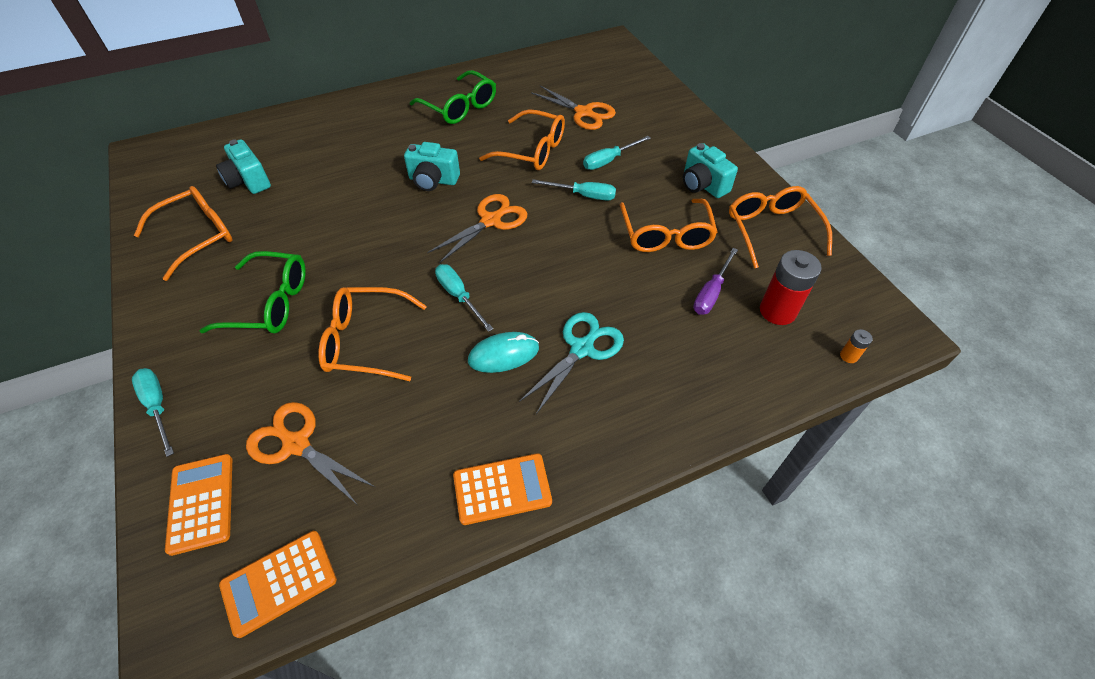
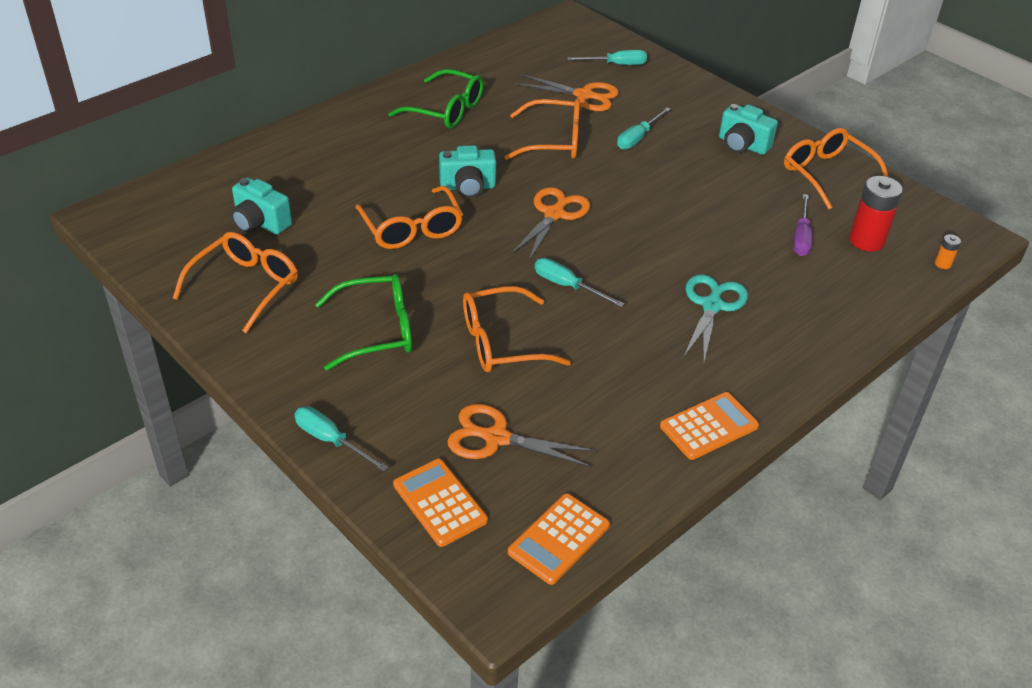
camera: 20 degrees left, 10 degrees down
turquoise mouse [468,332,539,373] -> none
turquoise screwdriver [532,179,616,201] -> turquoise screwdriver moved to [567,50,647,65]
orange glasses [620,199,718,252] -> orange glasses moved to [355,186,463,249]

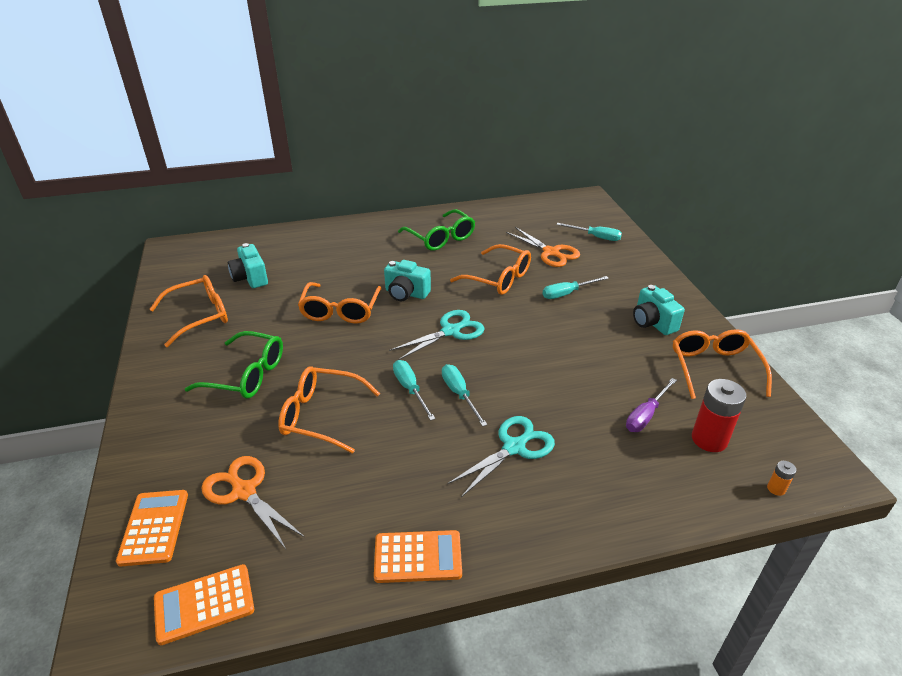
camera: 30 degrees right, 5 degrees down
turquoise screwdriver [294,406,389,472] -> turquoise screwdriver moved to [442,364,488,427]
orange scissors [511,187,590,261] -> turquoise scissors [389,310,485,360]

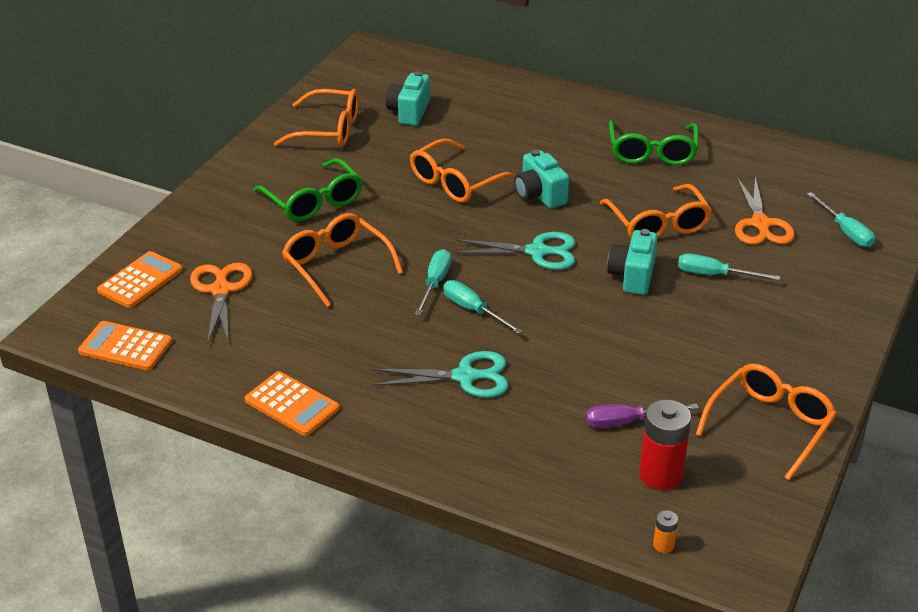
camera: 40 degrees right, 0 degrees up
turquoise screwdriver [442,364,488,427] -> turquoise screwdriver turned 60 degrees counterclockwise [443,280,523,334]
turquoise camera [633,285,685,335] -> turquoise camera moved to [607,229,658,295]

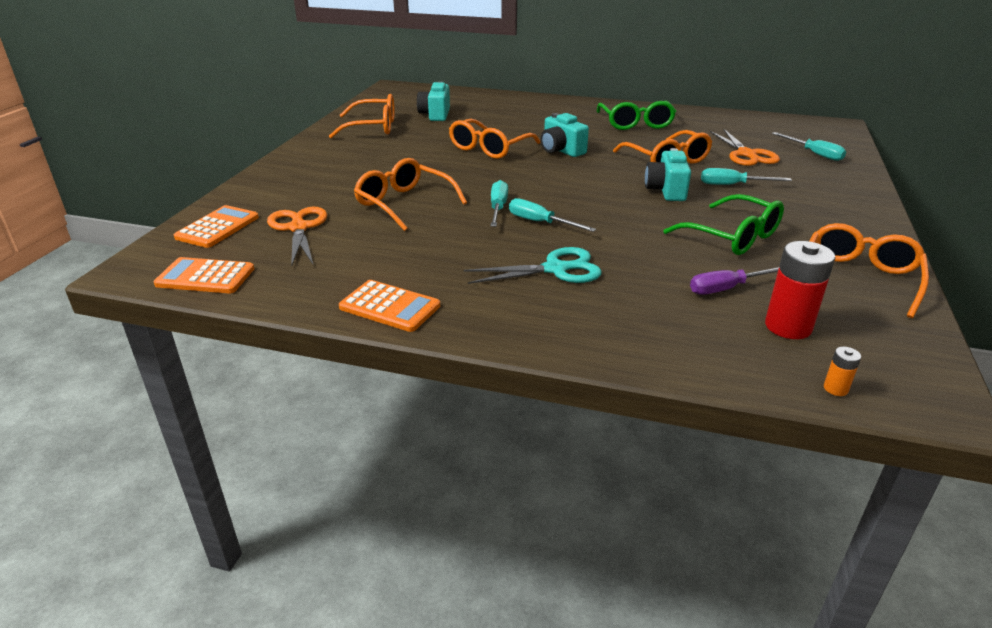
camera: 10 degrees left, 5 degrees down
green glasses [253,158,362,222] -> green glasses moved to [663,194,784,255]
turquoise scissors [454,232,575,270] -> none

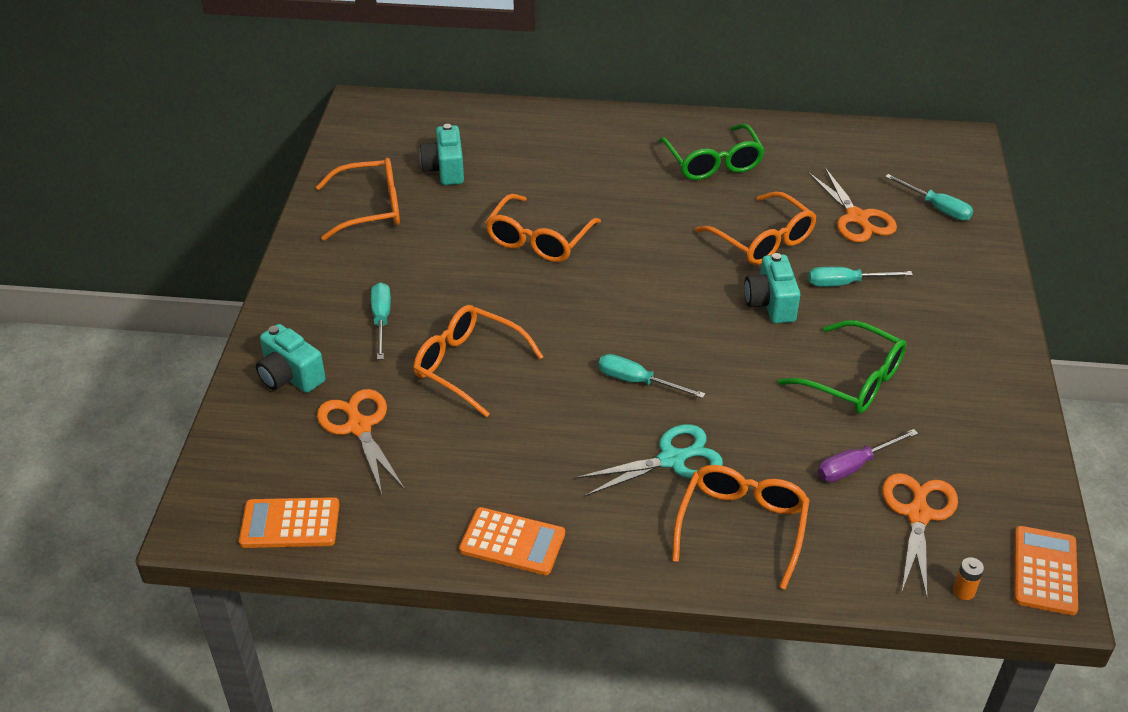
camera: 10 degrees left, 10 degrees up
orange calculator [174,205,259,248] -> orange calculator moved to [1014,526,1078,615]
turquoise screwdriver [491,180,508,227] -> turquoise screwdriver moved to [371,282,391,360]
turquoise camera [541,113,589,157] -> turquoise camera moved to [256,324,326,393]
red battery [765,241,835,339] -> orange scissors [882,473,958,598]
orange glasses [809,223,929,318] -> orange glasses moved to [672,465,809,589]

